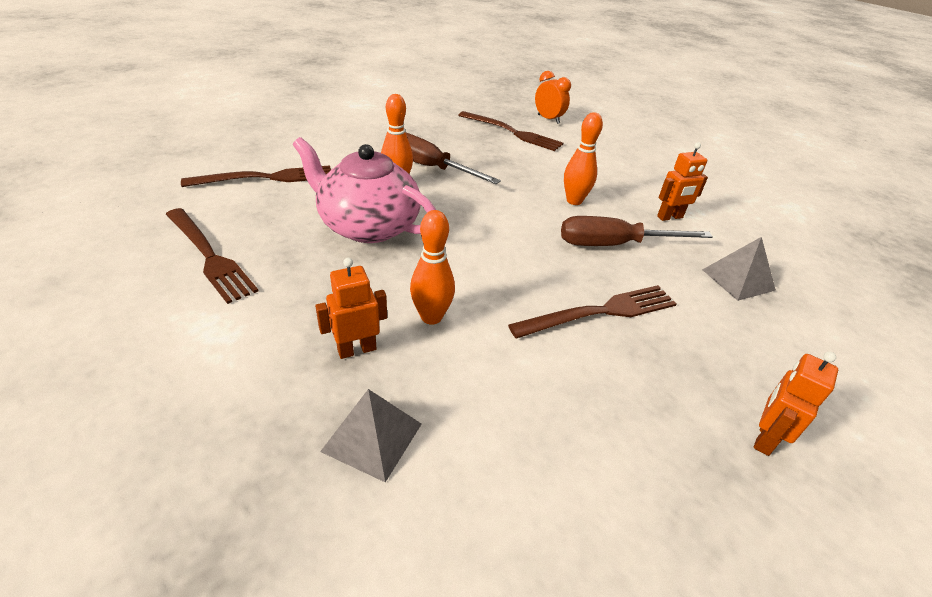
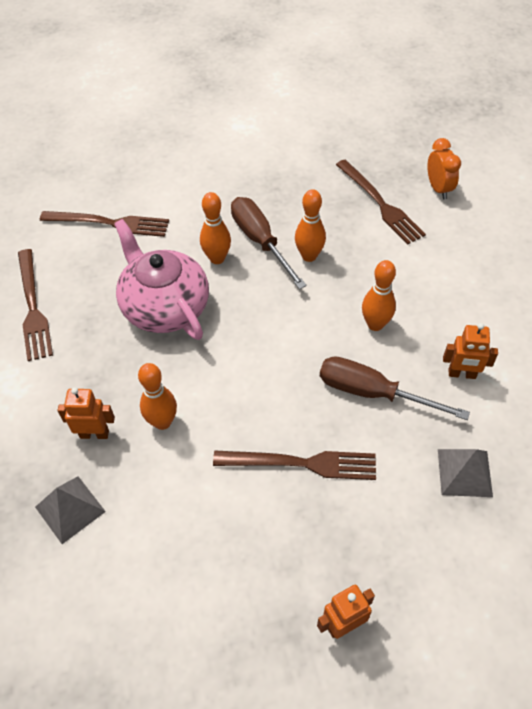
camera: 30 degrees right, 15 degrees up
none -> orange bowling pin [295,189,326,262]

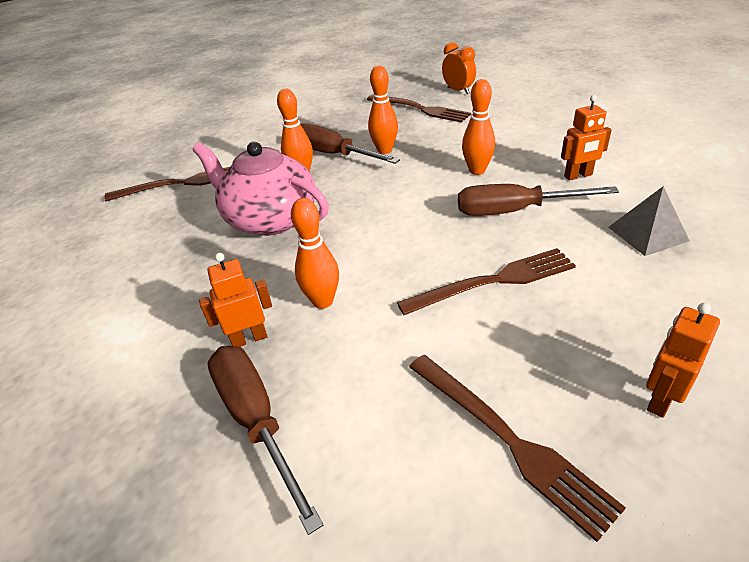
camera: 20 degrees left, 15 degrees down
brown fork [18,249,53,361] -> brown fork moved to [409,355,626,542]
grey pyramid [35,476,106,544] -> brown screwdriver [207,346,323,535]

